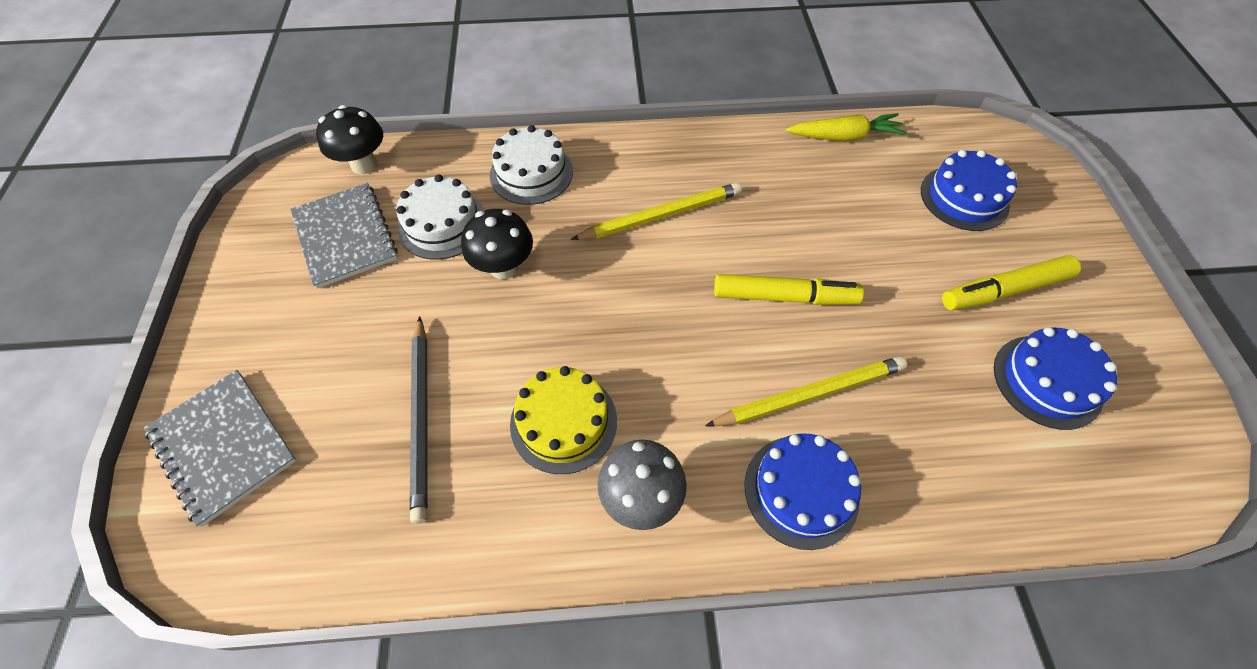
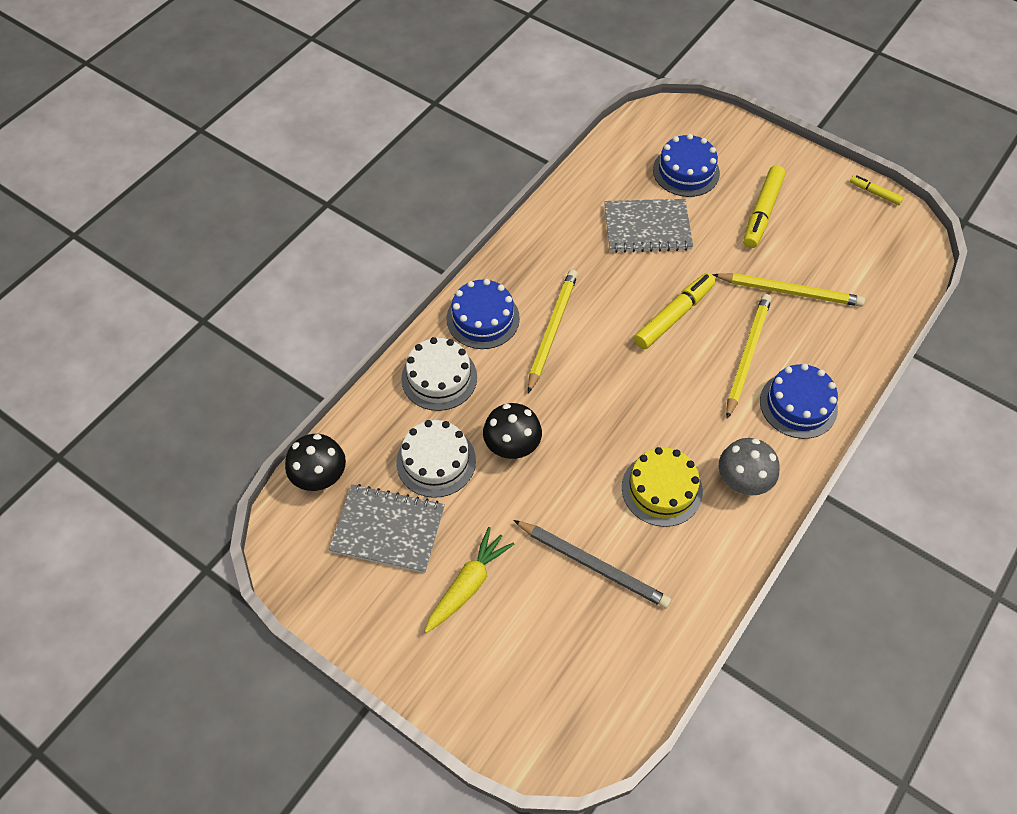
camera: 50 degrees left, 0 degrees up
grey notebook [144,370,297,527] -> grey notebook moved to [604,199,693,253]
yellow carrot [786,113,907,141] -> yellow carrot moved to [425,527,515,633]
blue cake [994,327,1117,430] -> blue cake moved to [447,279,520,349]
none -> yellow pencil [712,273,865,307]
none -> yellow marker [850,175,904,205]

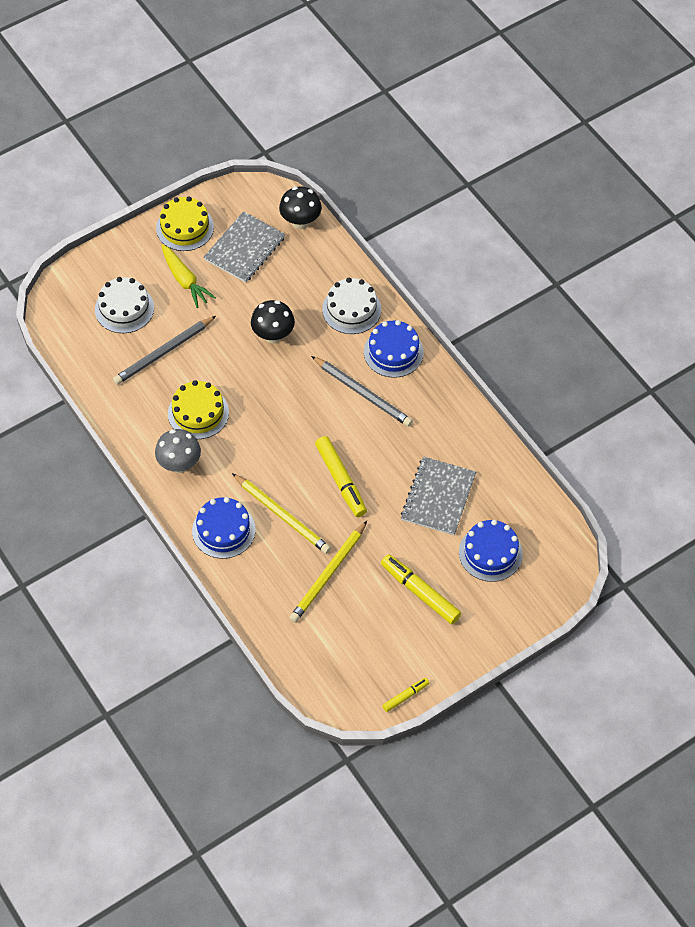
camera: 110 degrees right, 0 degrees up
white cake [396,420,476,498] -> white cake moved to [95,277,154,333]
yellow pencil [528,270,578,393] -> grey pencil [311,356,413,427]
none -> yellow cake [156,196,214,251]

